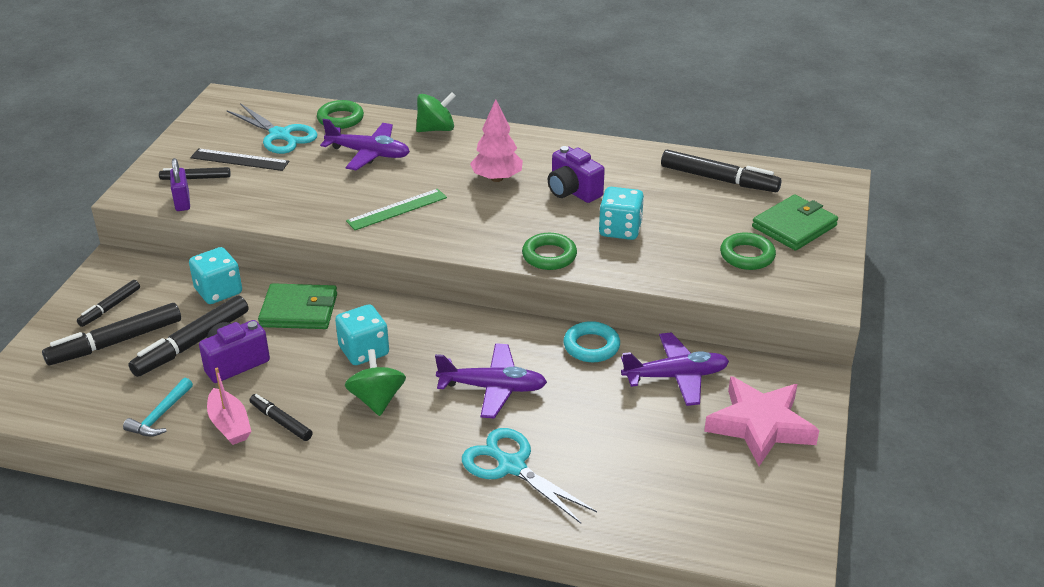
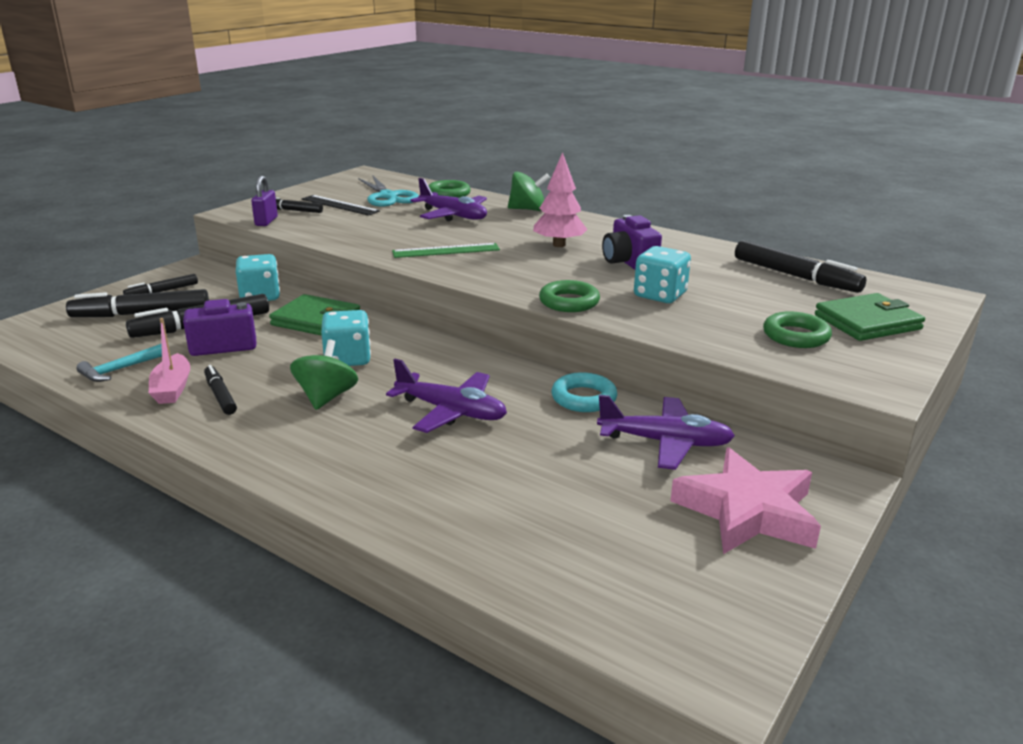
camera: 20 degrees right, 10 degrees down
turquoise scissors [462,428,597,524] -> none

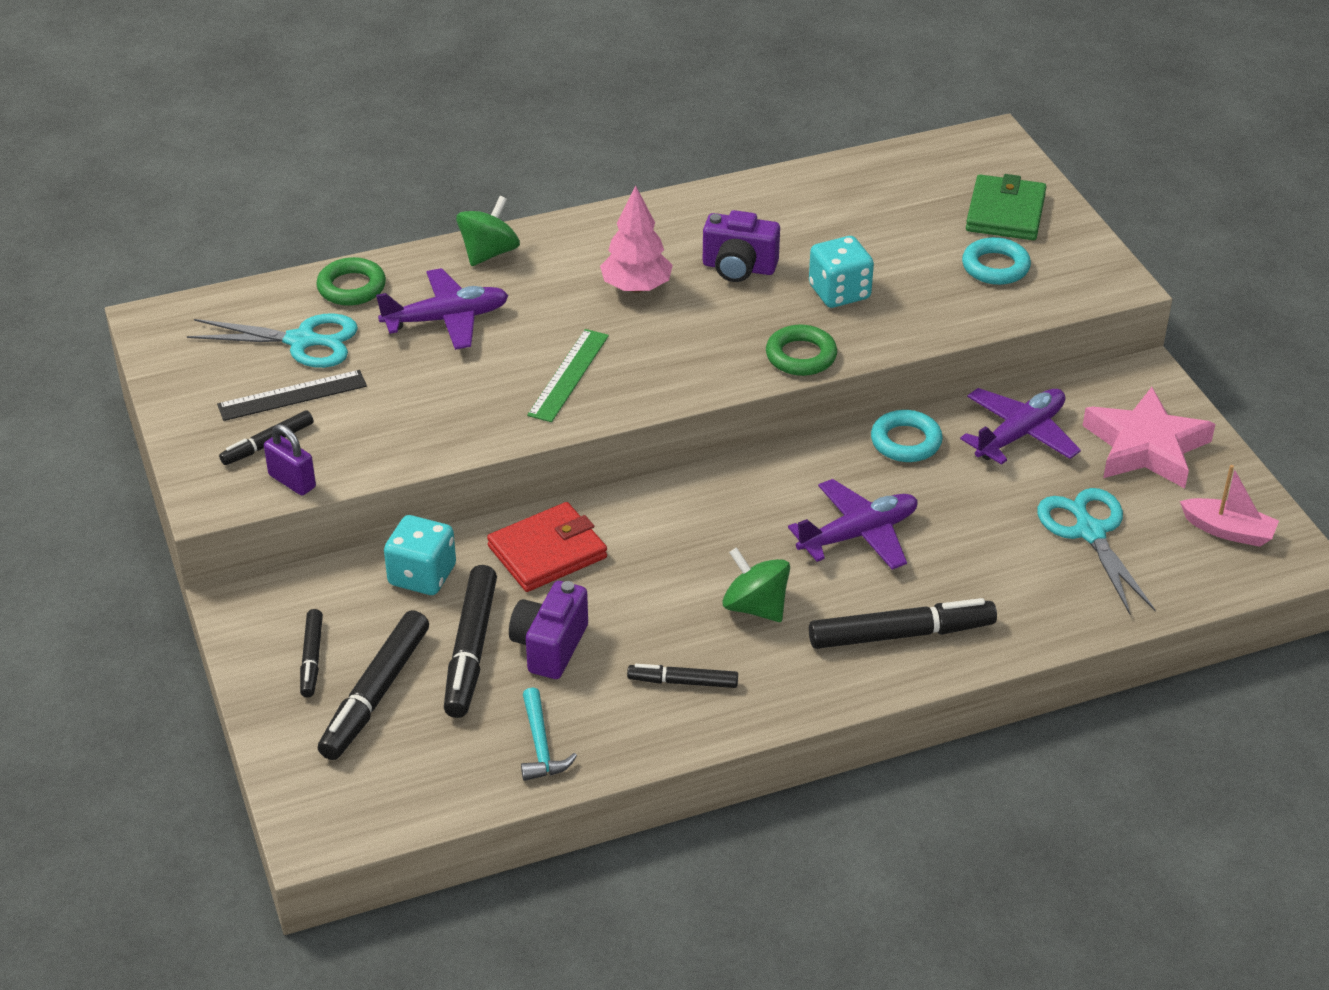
camera: 55 degrees left, 15 degrees up
pink boat [149,318,190,404] -> pink boat moved to [1180,465,1279,547]
green wallet [269,294,360,336] -> red wallet [487,502,607,592]
turquoise dice [321,310,371,366] -> none
black marker [735,240,866,293] -> black marker moved to [809,598,997,649]
green ring [763,311,832,348] -> turquoise ring [962,237,1031,285]
none -> turquoise scissors [1037,488,1156,614]

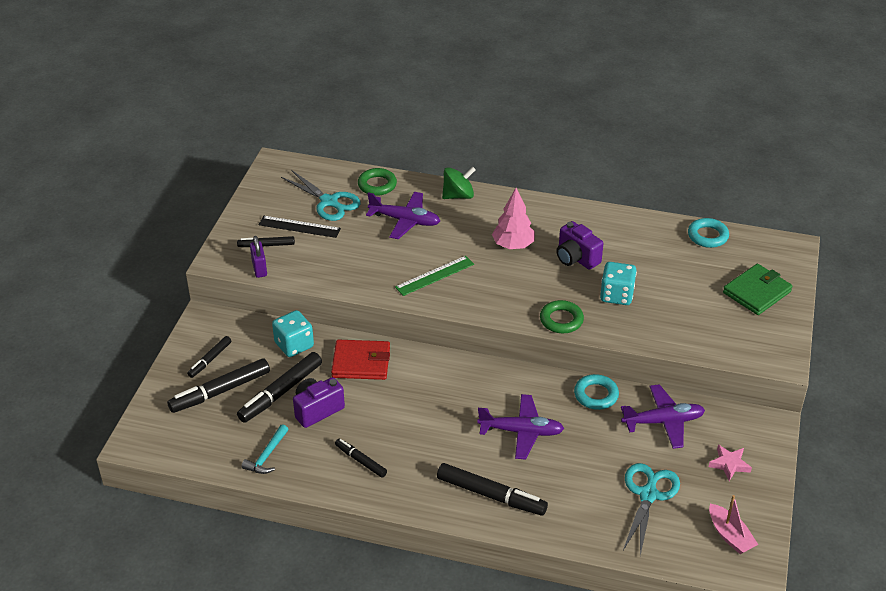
camera: 35 degrees right, 0 degrees up
green spinning top [722,547,790,622] -> none
turquoise ring [962,237,1031,285] -> turquoise ring moved to [688,218,729,248]
pink star [1083,387,1215,488] -> pink star [708,445,752,481], size x0.50

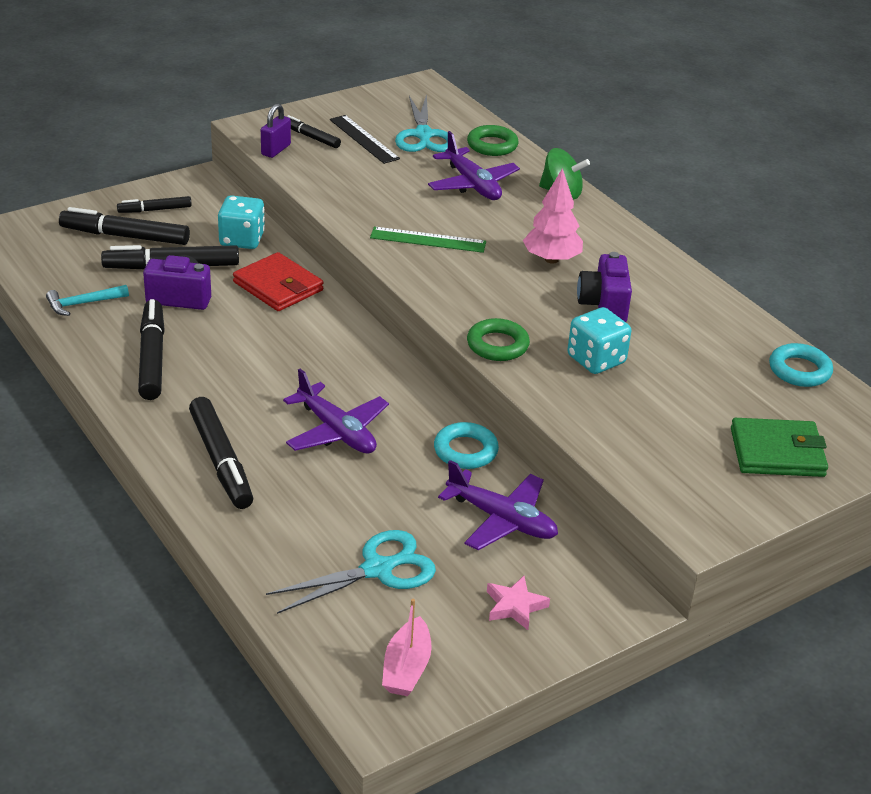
camera: 40 degrees right, 5 degrees down
black marker [335,438,387,478] -> black marker [138,299,165,400], size x1.74

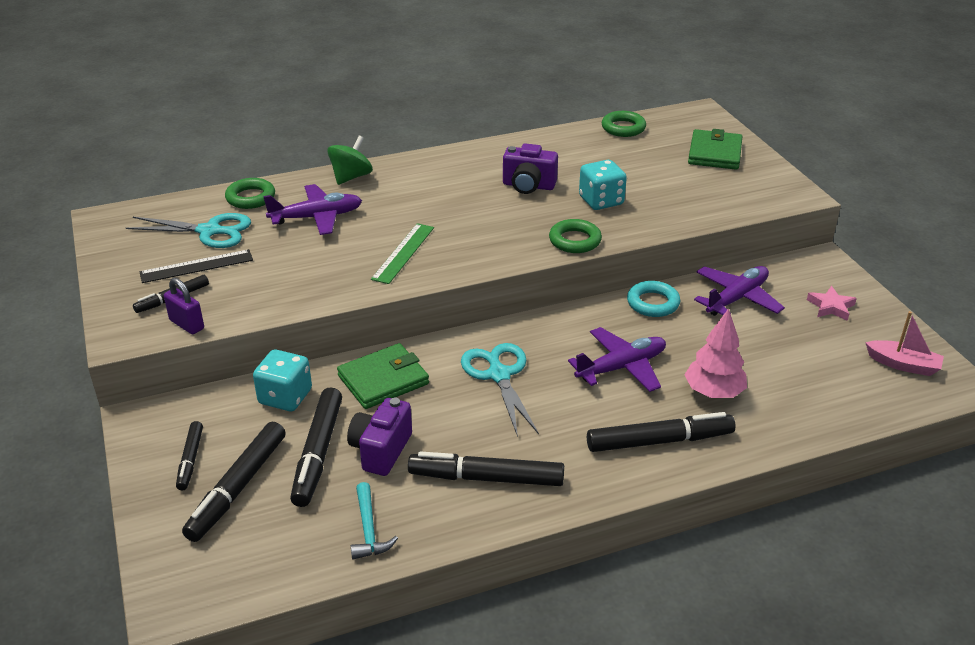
camera: 75 degrees left, 0 degrees up
red wallet [233,252,323,311] -> green wallet [337,343,429,409]
turquoise scissors [266,530,436,614] -> turquoise scissors moved to [461,343,539,437]
pink tree [523,168,583,264] -> pink tree moved to [685,308,747,398]
turquoise ring [769,343,833,387] -> green ring [602,111,646,137]

